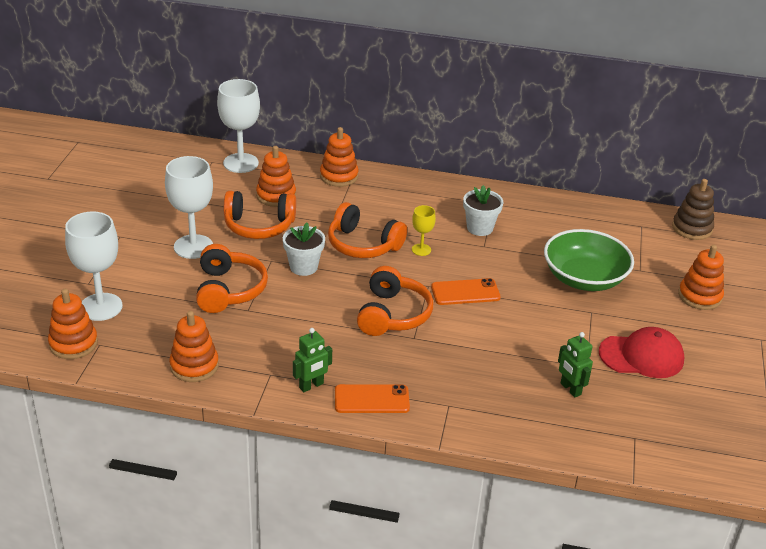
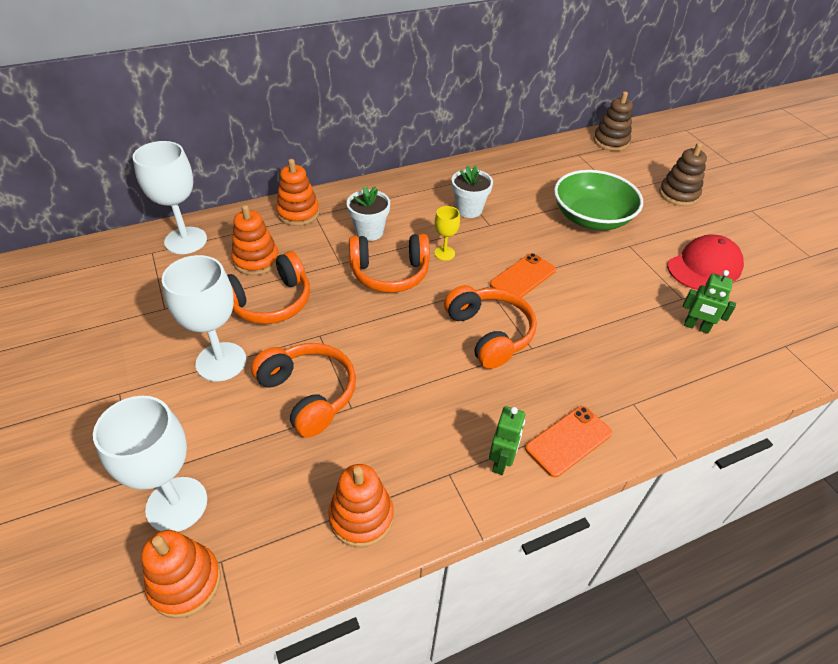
camera: 35 degrees left, 10 degrees up
white flower pot [283,223,325,276] -> white flower pot moved to [347,186,390,241]
orange stacking toy [678,245,724,310] -> brown stacking toy [659,143,707,206]

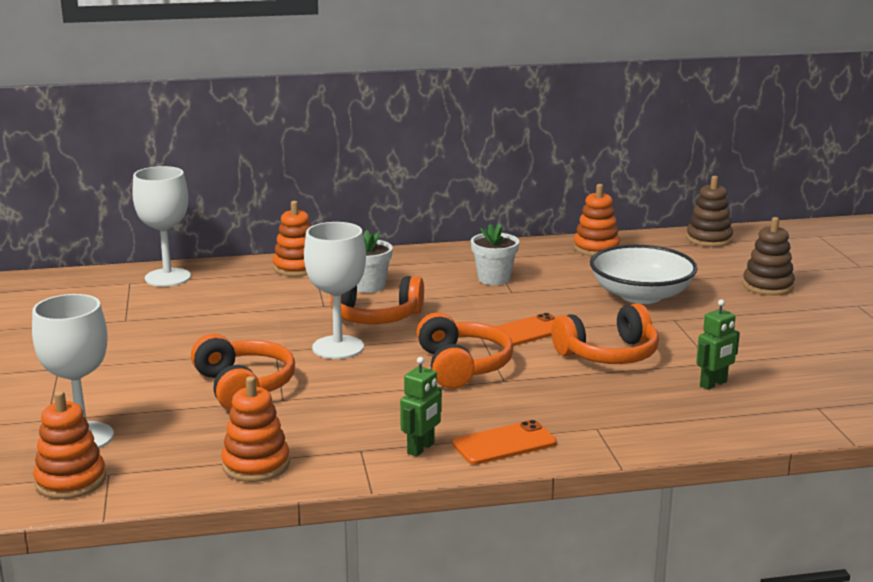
camera: 15 degrees right, 25 degrees down
white goblet [162,255,246,381] -> white goblet moved to [304,222,366,359]
orange headphones [227,251,310,324] -> orange headphones moved to [551,304,659,364]
orange stacking toy [231,205,279,275] -> orange stacking toy moved to [573,184,620,256]
yellow goblet [434,206,460,261] -> none
green bowl [554,170,643,230] -> white bowl [590,245,698,304]
red cap [667,234,744,290] -> none
green robot [683,270,736,334] -> green robot turned 75 degrees counterclockwise [696,299,740,390]

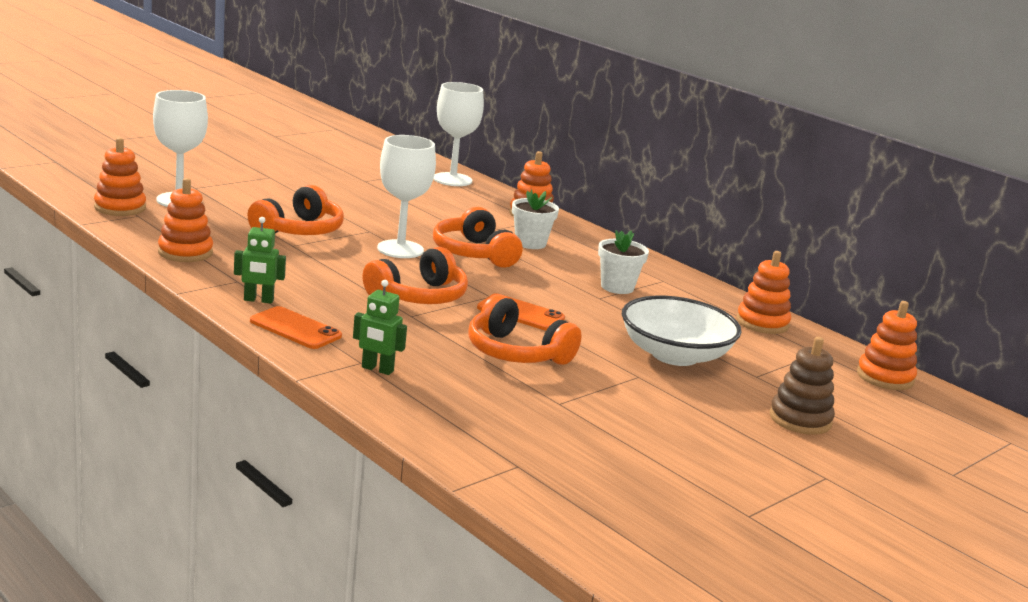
camera: 55 degrees right, 0 degrees up
brown stacking toy [686,176,733,247] -> orange stacking toy [857,301,917,390]
green robot [696,299,740,390] -> green robot moved to [353,280,407,375]

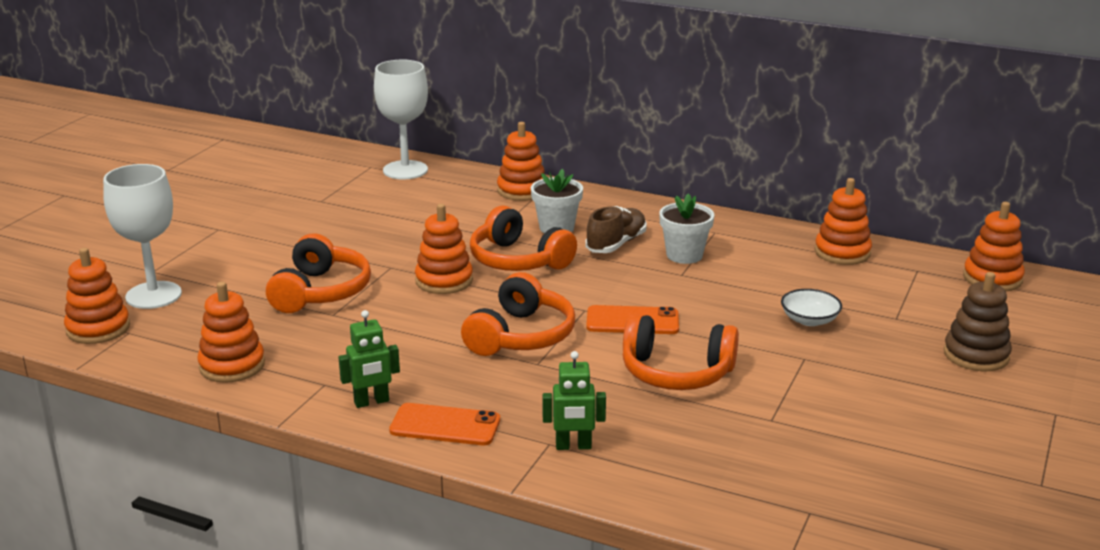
camera: 20 degrees left, 5 degrees up
white goblet [377,135,436,258] -> orange stacking toy [415,204,473,294]
white bowl [622,296,742,366] -> white bowl [781,289,842,326], size x0.48
none -> brown shoe [585,206,647,253]

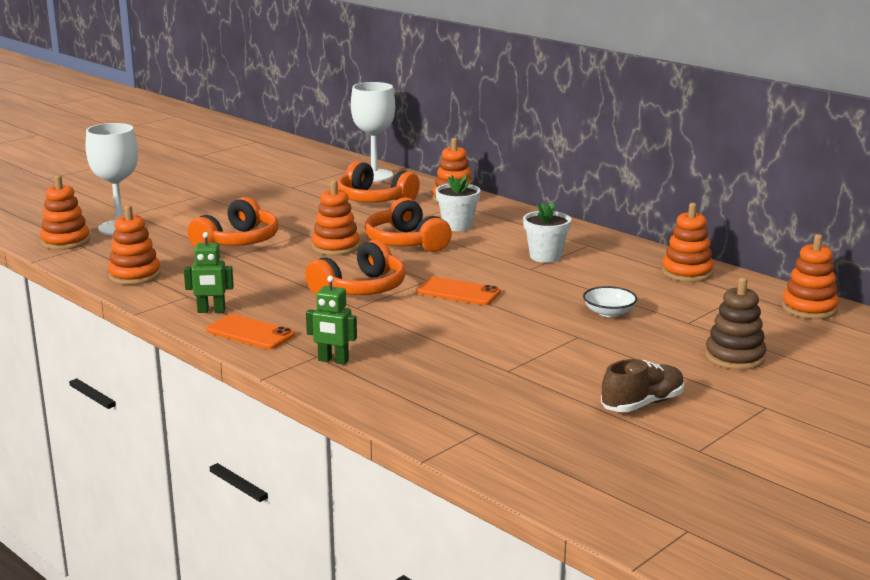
camera: 20 degrees right, 5 degrees down
brown shoe [585,206,647,253] -> brown shoe moved to [601,359,684,412]
orange headphones [623,314,739,390] -> orange headphones moved to [338,161,420,202]

